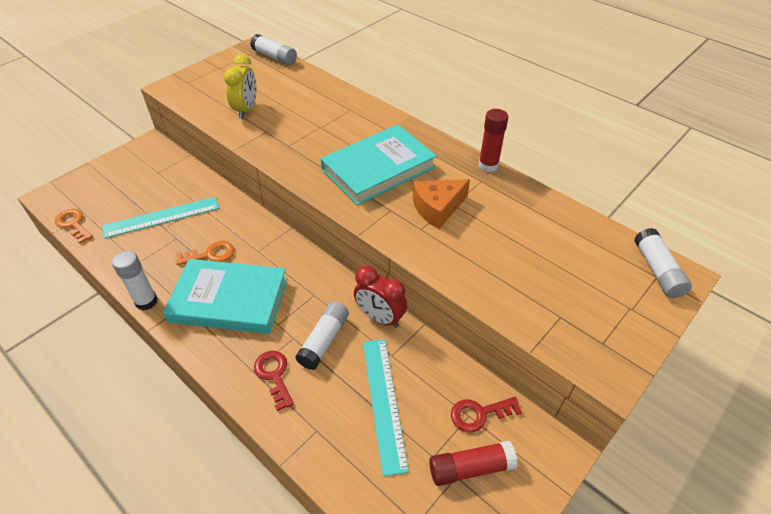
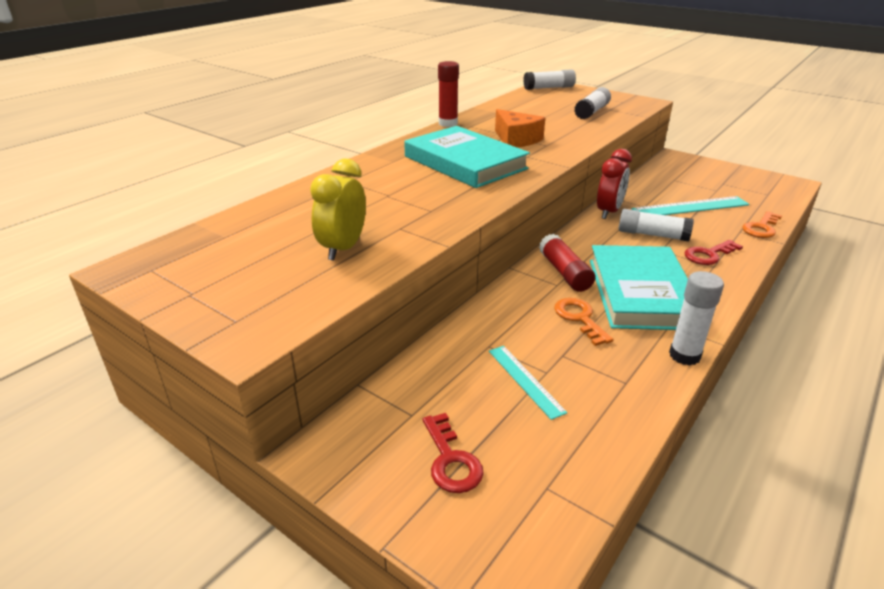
camera: 95 degrees left, 15 degrees down
orange key [55,209,93,244] -> orange key moved to [742,211,782,238]
turquoise ruler [102,197,219,239] -> turquoise ruler [489,346,567,420], size x0.61
yellow clock [224,54,257,119] -> yellow clock turned 75 degrees counterclockwise [310,159,366,261]
white glue stick [250,34,297,65] -> white glue stick moved to [574,87,611,119]
red glue stick [429,441,518,486] -> red glue stick moved to [539,234,595,292]
red key [451,397,522,432] -> red key moved to [423,413,484,493]

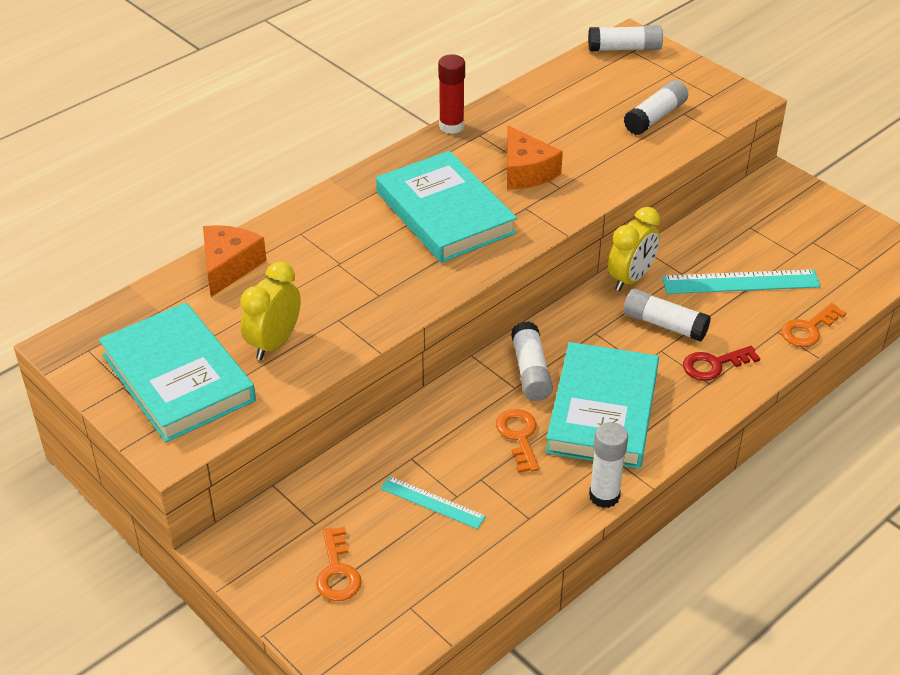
camera: 10 degrees right, 10 degrees up
red key [423,413,484,493] -> orange key [316,527,362,601]
turquoise ruler [489,346,567,420] -> turquoise ruler turned 45 degrees counterclockwise [380,476,486,529]
red glue stick [539,234,595,292] -> white glue stick [511,321,553,401]
red clock [597,149,632,219] -> yellow clock [608,207,660,291]
none -> turquoise book [99,302,256,442]
none -> orange cheese [203,225,267,297]

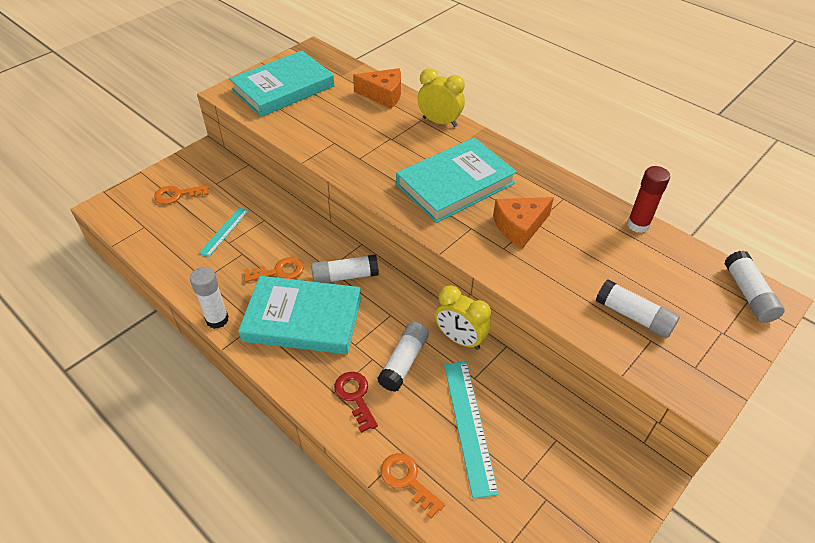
camera: 85 degrees right, 5 degrees up
yellow clock [240,261,301,360] -> yellow clock moved to [418,68,465,127]
red glue stick [438,54,465,134] -> red glue stick moved to [627,166,670,233]

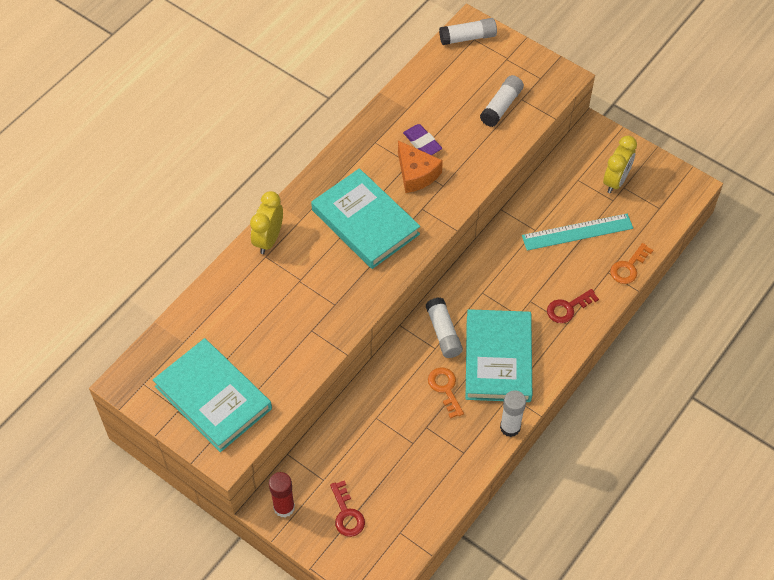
camera: 95 degrees left, 10 degrees up
orange key [154,185,209,204] -> red key [330,480,365,537]
turquoise ruler [199,207,249,257] -> none
orange cheese [353,68,401,109] -> none
white glue stick [377,322,429,392] -> none
yellow clock [435,285,491,350] -> yellow clock moved to [603,136,637,193]
red glue stick [627,166,670,233] -> red glue stick moved to [269,472,295,518]
none -> purple eraser [403,124,442,155]

